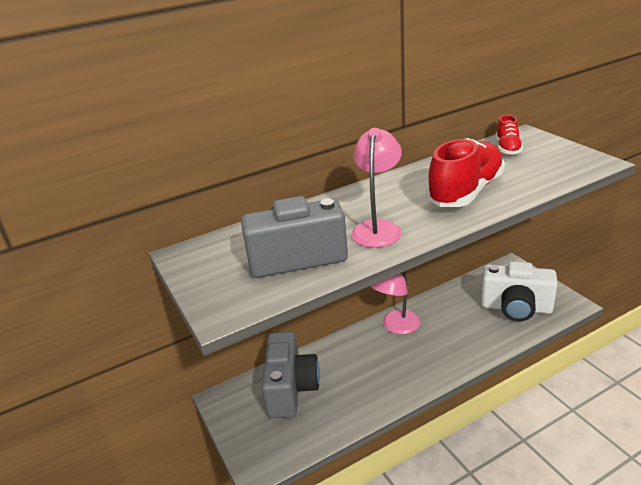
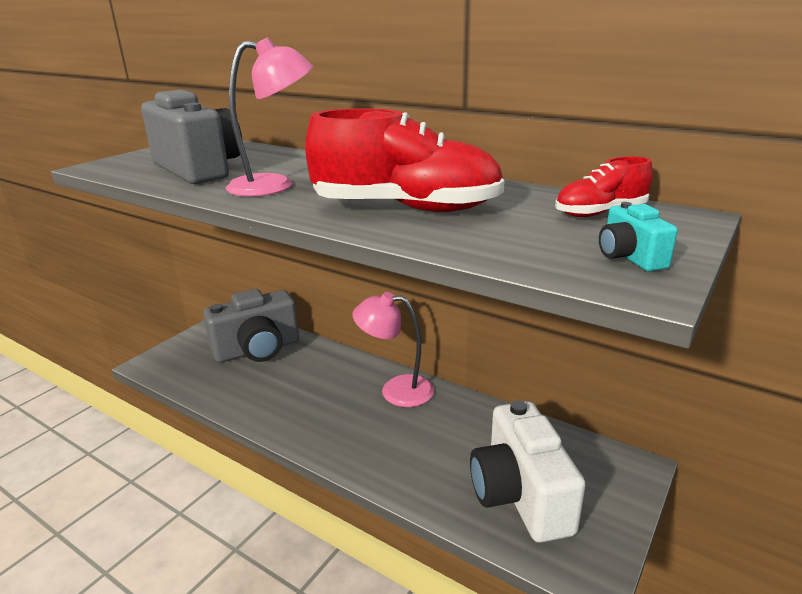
camera: 60 degrees right, 5 degrees down
none -> turquoise camera [599,202,678,271]

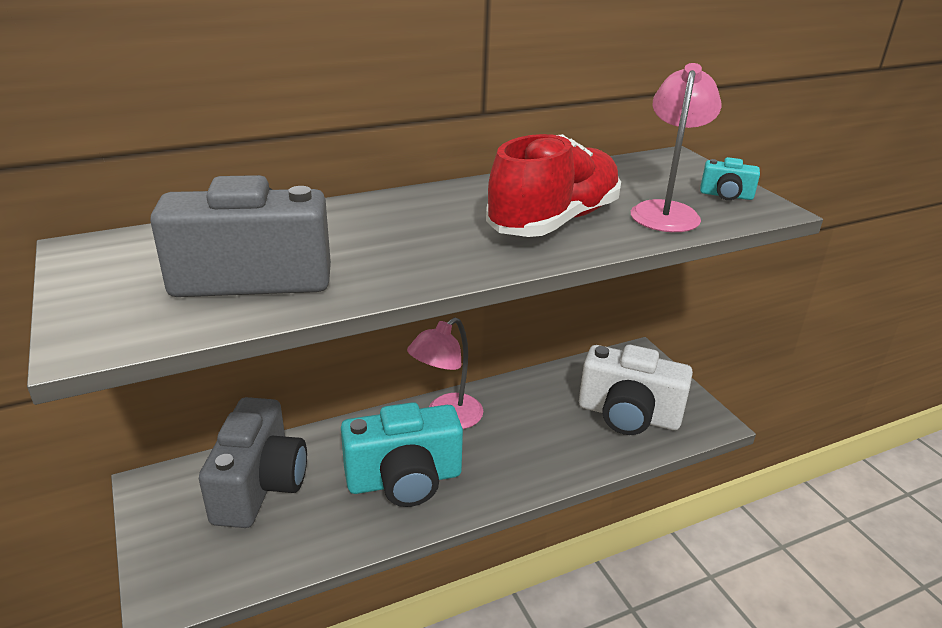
camera: 60 degrees left, 5 degrees up
pink lamp [226,37,313,197] -> pink lamp moved to [631,63,721,232]
red shoe [555,156,653,217] -> none
none -> turquoise camera [341,402,463,507]

